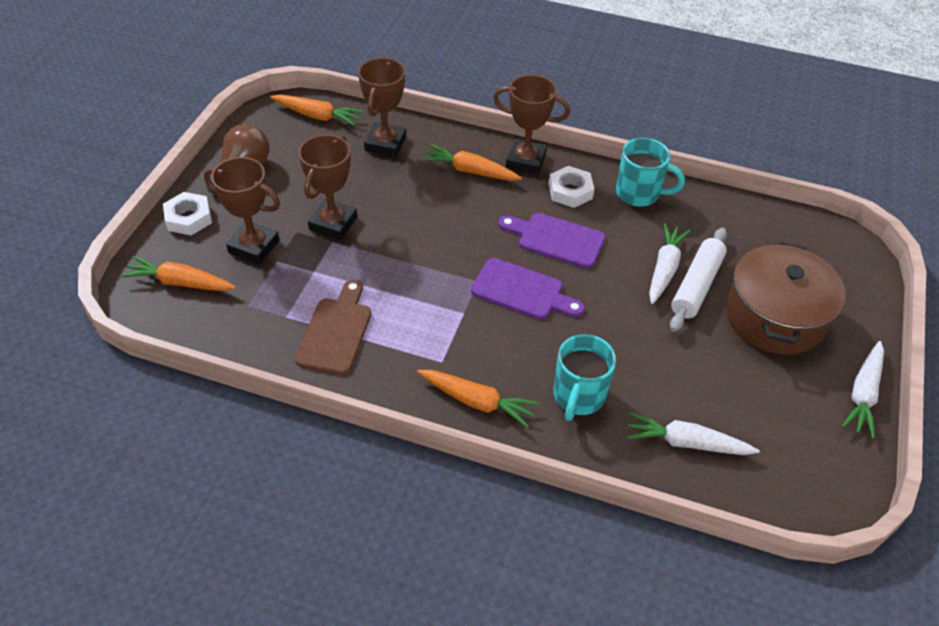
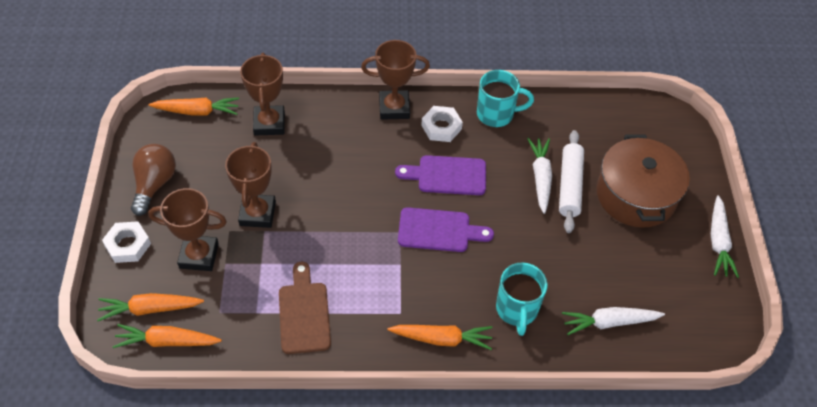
camera: 20 degrees left, 5 degrees up
orange carrot [422,144,522,181] -> orange carrot moved to [112,324,222,348]

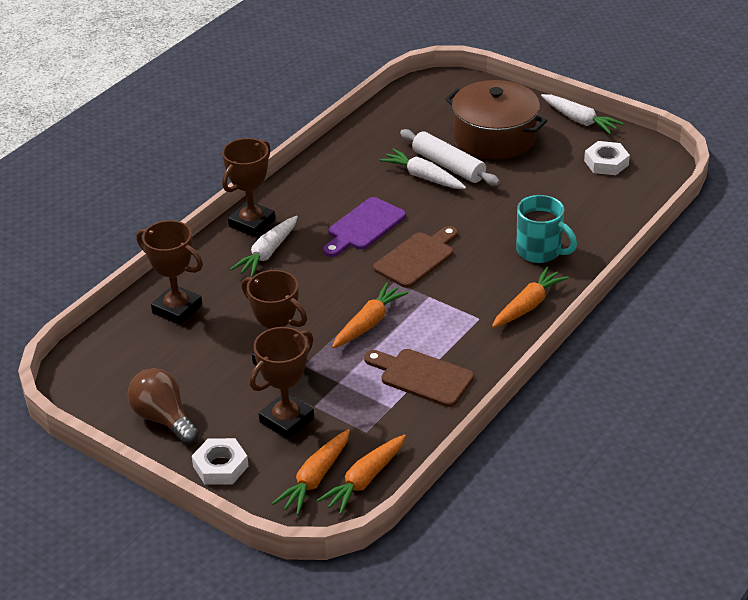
camera: 50 degrees left, 15 degrees down
orange carrot [148,97,239,116] -> orange carrot moved to [332,283,409,348]
purple cutting board [398,207,494,252] -> brown cutting board [373,226,458,288]
white nut [421,106,463,142] -> white nut moved to [584,141,630,175]
turquoise mug [477,70,534,127] -> none
white carrot [562,307,665,335] -> white carrot moved to [230,216,298,277]

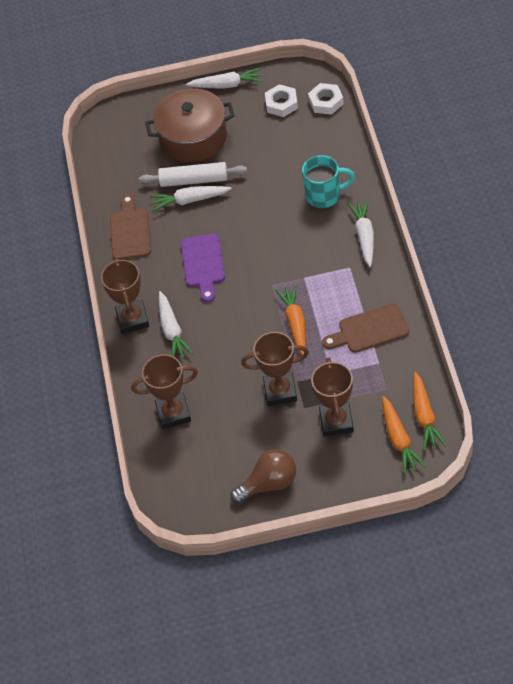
camera: 40 degrees left, 15 degrees up
brown light bulb [128,368,199,444] -> brown light bulb turned 150 degrees clockwise [230,449,296,504]
white nut [192,438,249,485] -> white nut moved to [308,83,344,115]
brown cutting board [373,226,458,288] -> brown cutting board moved to [110,194,151,260]
orange carrot [492,267,569,328] -> white carrot [348,200,374,267]

